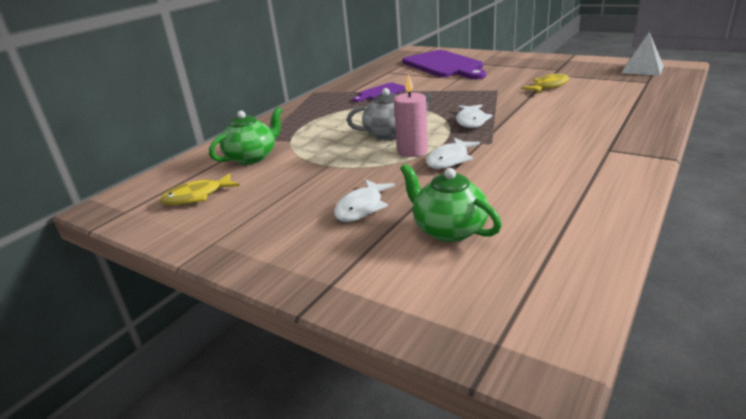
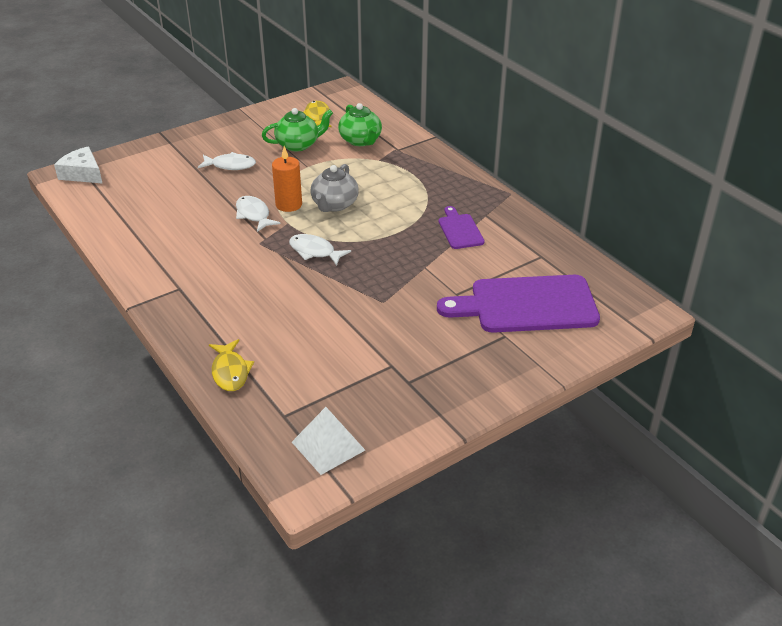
camera: 110 degrees right, 10 degrees up
white fish [334,179,395,222] -> white fish turned 135 degrees clockwise [198,152,256,170]
pink candle [394,74,428,157] -> orange candle [272,146,302,212]
green teapot [400,164,502,242] -> green teapot moved to [262,108,333,151]
yellow fish [521,72,569,93] -> yellow fish moved to [209,339,254,391]
none -> white cheese [54,146,103,184]

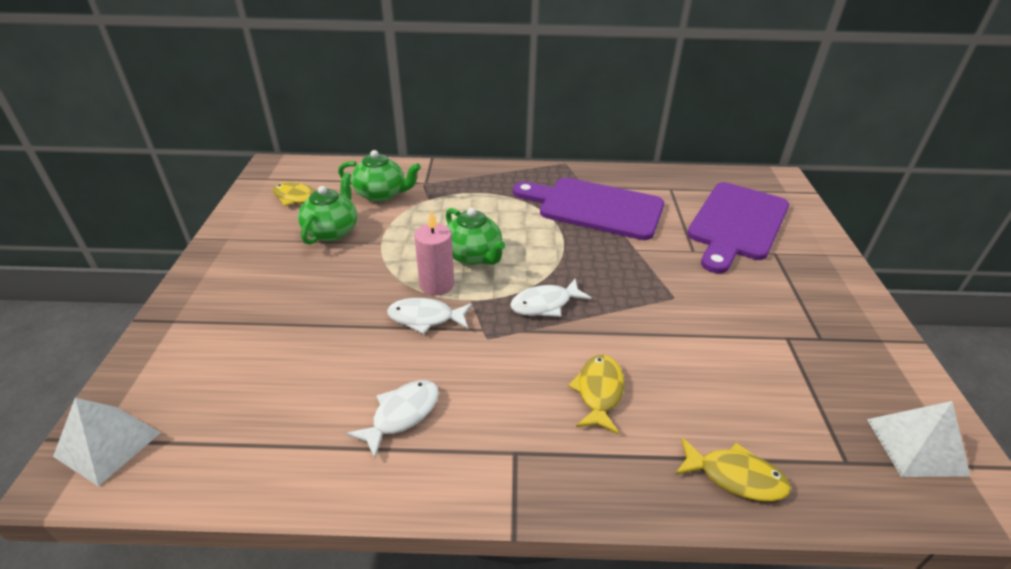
camera: 55 degrees left, 0 degrees up
white cheese [54,146,103,184] -> white pyramid [53,398,161,487]
white fish [198,152,256,170] -> white fish moved to [346,380,439,458]
orange candle [272,146,302,212] -> pink candle [414,211,454,296]
grey teapot [311,164,359,212] -> green teapot [446,208,505,265]
purple cutting board [439,206,485,249] -> purple cutting board [513,178,664,240], size x2.03
none -> yellow fish [568,355,624,434]

